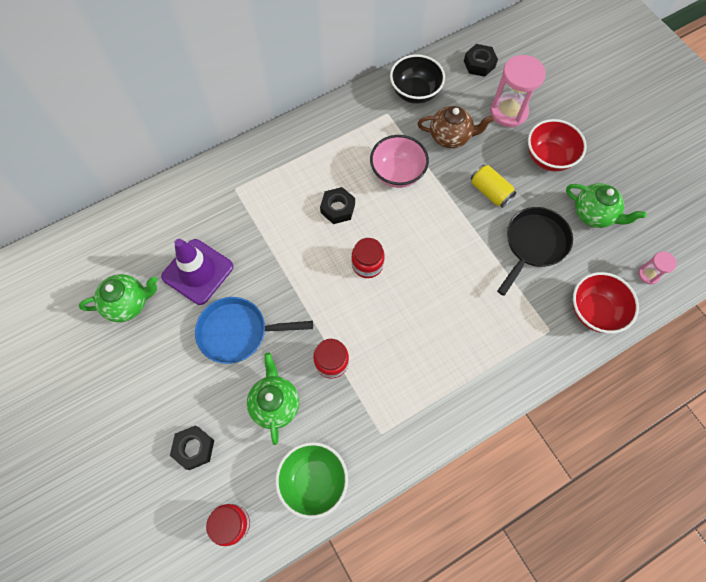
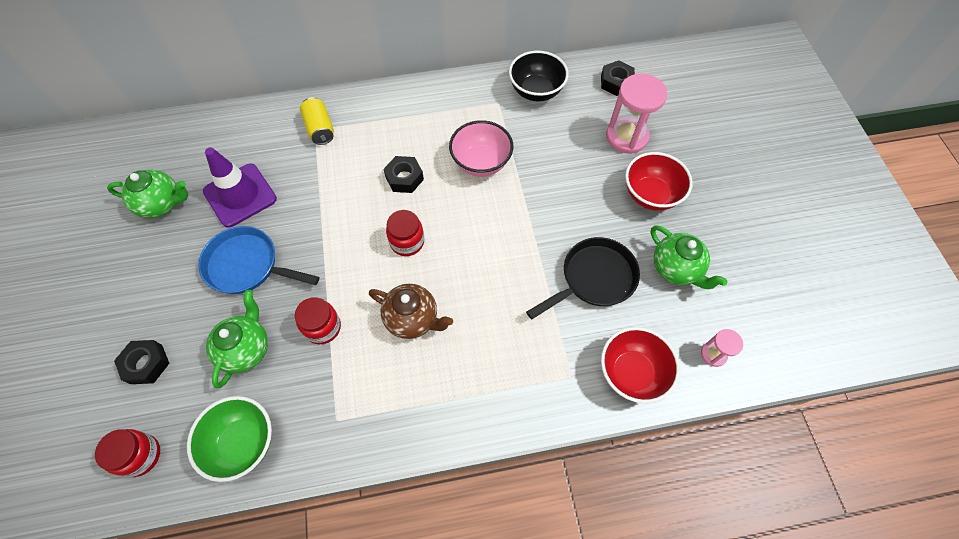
camera: 20 degrees right, 5 degrees down
brown teapot [417,106,494,148] -> brown teapot moved to [369,284,453,339]
yellow can [471,165,516,208] -> yellow can moved to [300,97,334,145]

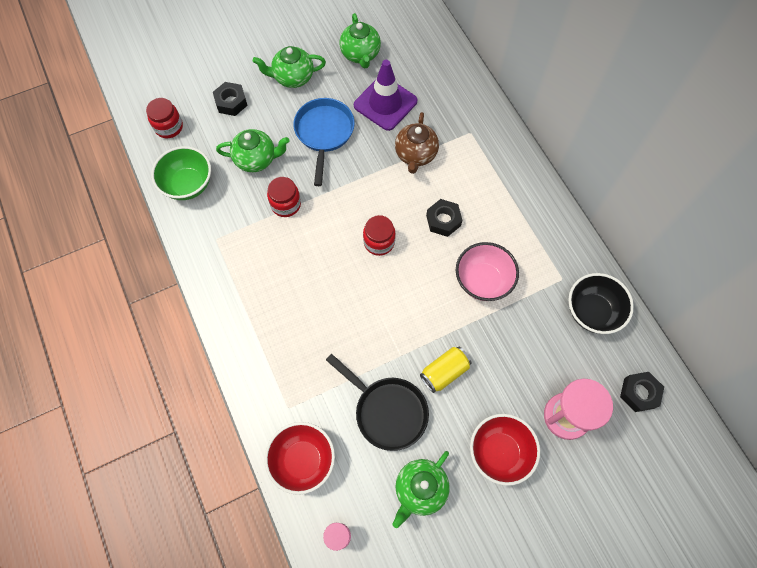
camera: 75 degrees right, 5 degrees up
yellow can [300,97,334,145] -> yellow can moved to [420,347,471,393]
brown teapot [369,284,453,339] -> brown teapot moved to [395,112,439,174]
none -> green teapot [253,46,326,88]

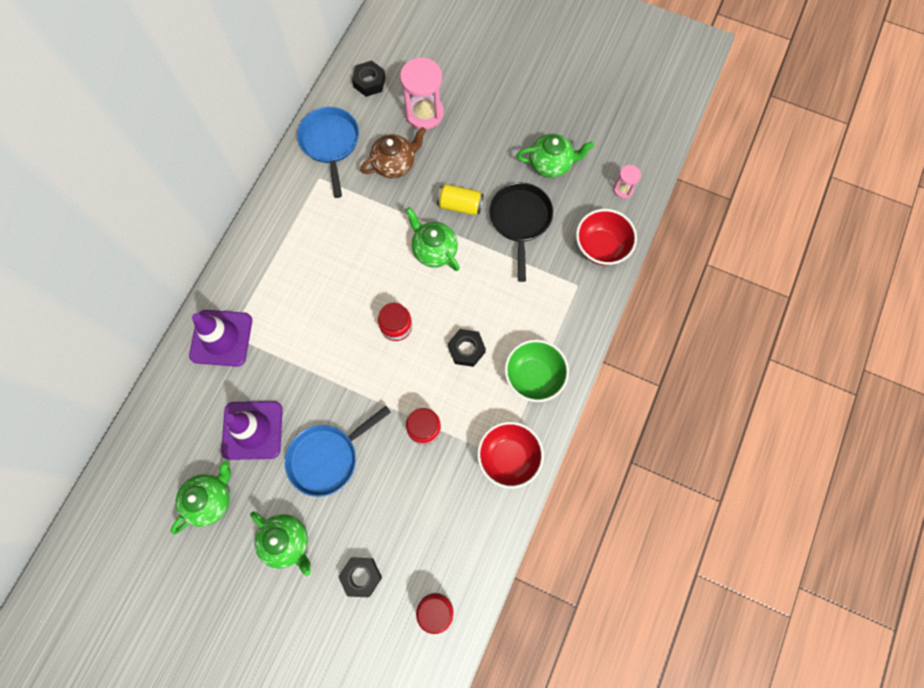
camera: 130 degrees left, 5 degrees up
green bowl [151,146,211,200] -> green bowl moved to [505,339,569,402]
green teapot [216,129,290,172] -> green teapot moved to [406,207,460,271]
brown teapot [395,112,439,174] -> brown teapot moved to [360,127,426,178]
black nut [426,199,462,237] -> black nut moved to [448,329,486,367]
pink bowl [456,242,519,301] -> none
red bowl [470,414,540,486] -> red bowl moved to [477,421,544,489]
black bowl [568,273,634,334] -> blue pan [297,107,359,198]
none -> purple traffic cone [189,310,252,367]

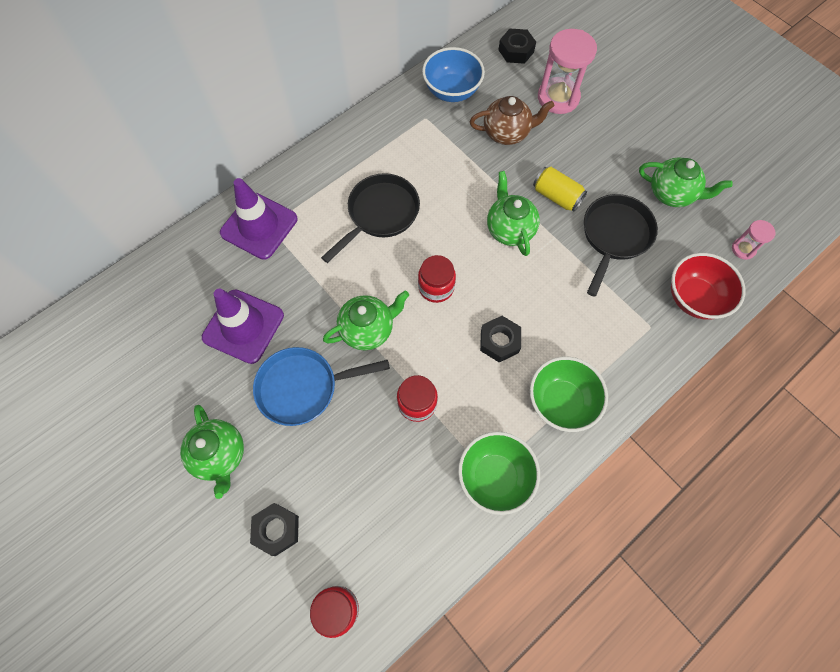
camera: 25 degrees right, 5 degrees down
green teapot [171,461,231,534] -> green teapot moved to [323,291,409,350]
blue pan [297,107,359,198] -> blue bowl [422,47,485,102]
red bowl [477,421,544,489] -> green bowl [458,431,540,515]
none -> black pan [321,173,420,263]

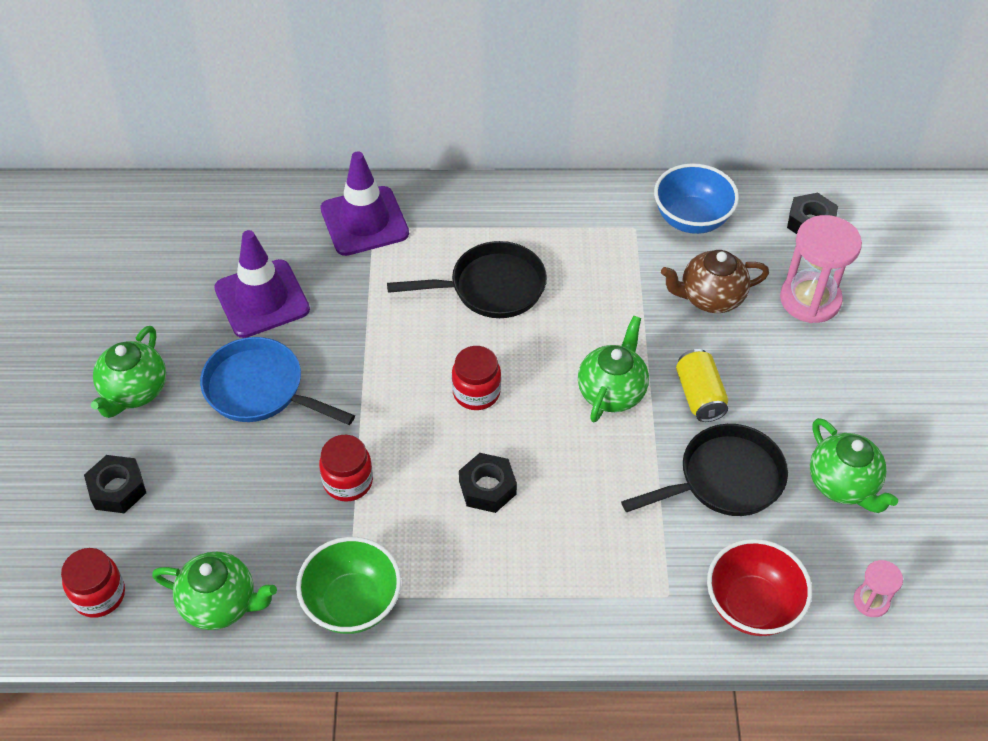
camera: 40 degrees right, 15 degrees down
green teapot [323,291,409,350] -> green teapot moved to [152,552,277,630]
brown teapot [470,96,555,145] -> brown teapot turned 135 degrees clockwise [661,250,769,313]
green bowl [530,356,608,432] -> none

